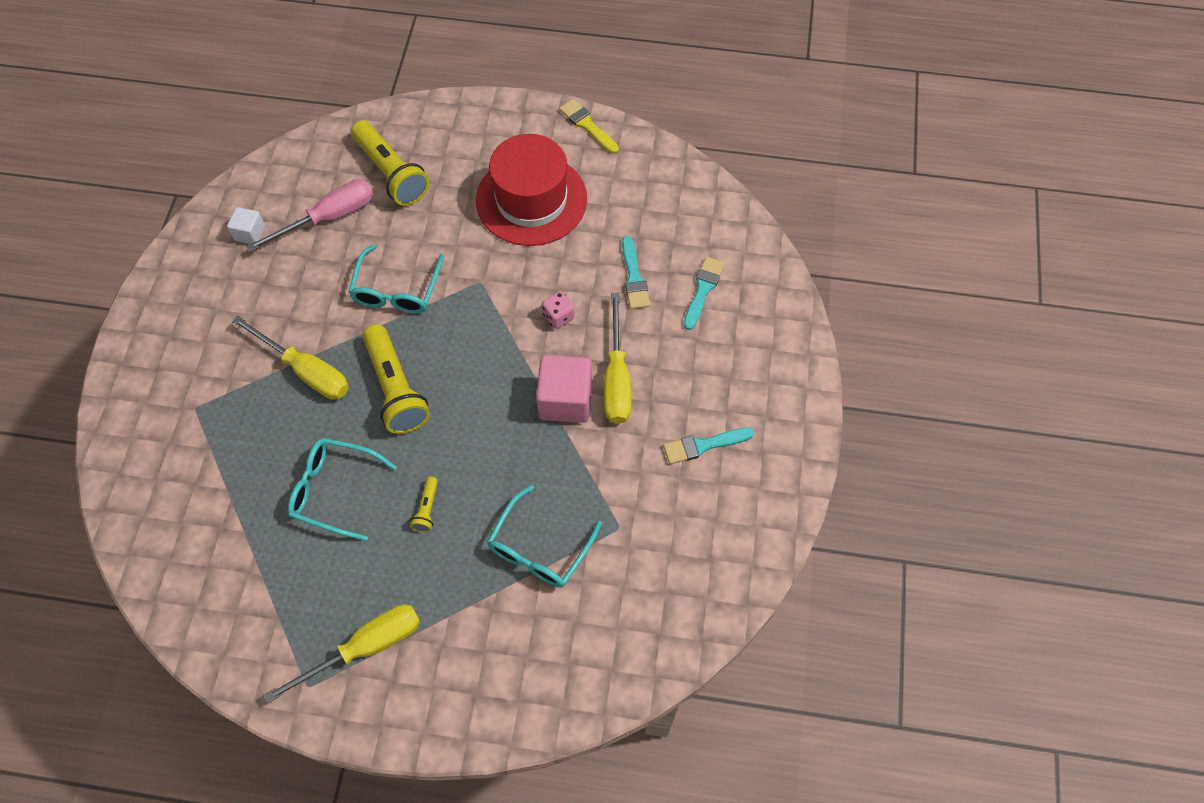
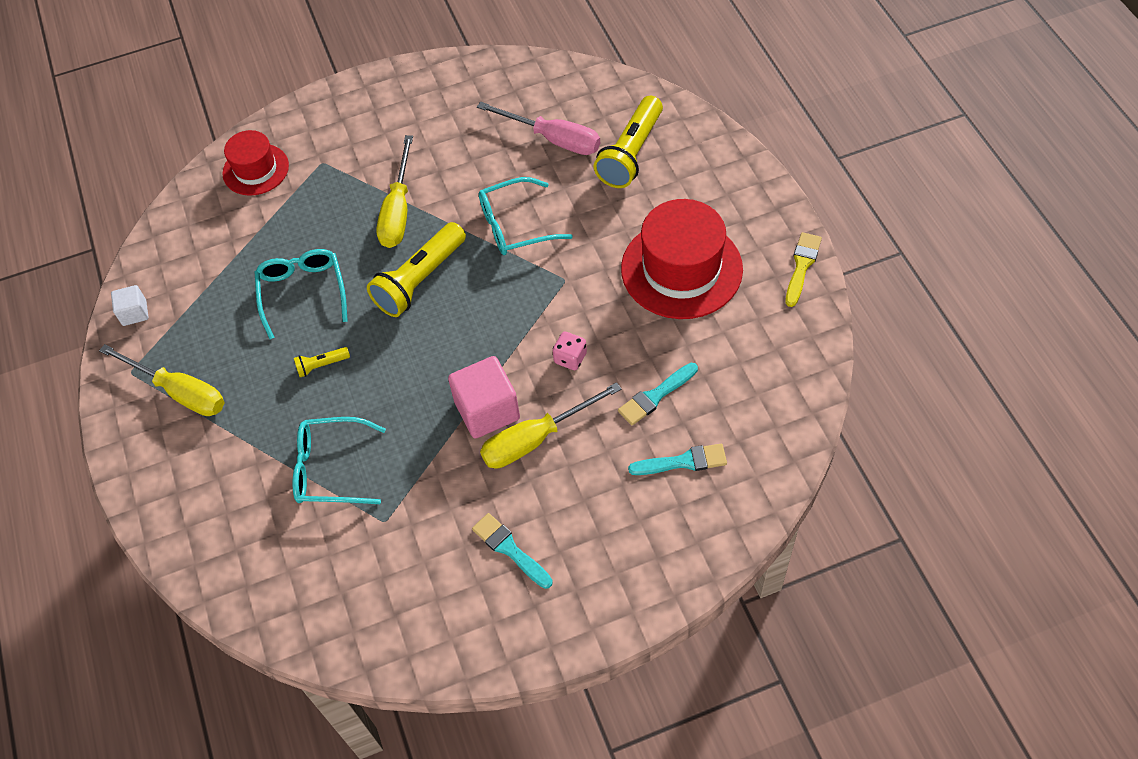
camera: 65 degrees right, 5 degrees down
white cube [227,207,266,244] -> white cube moved to [111,285,149,326]
none -> red hat [222,130,289,196]

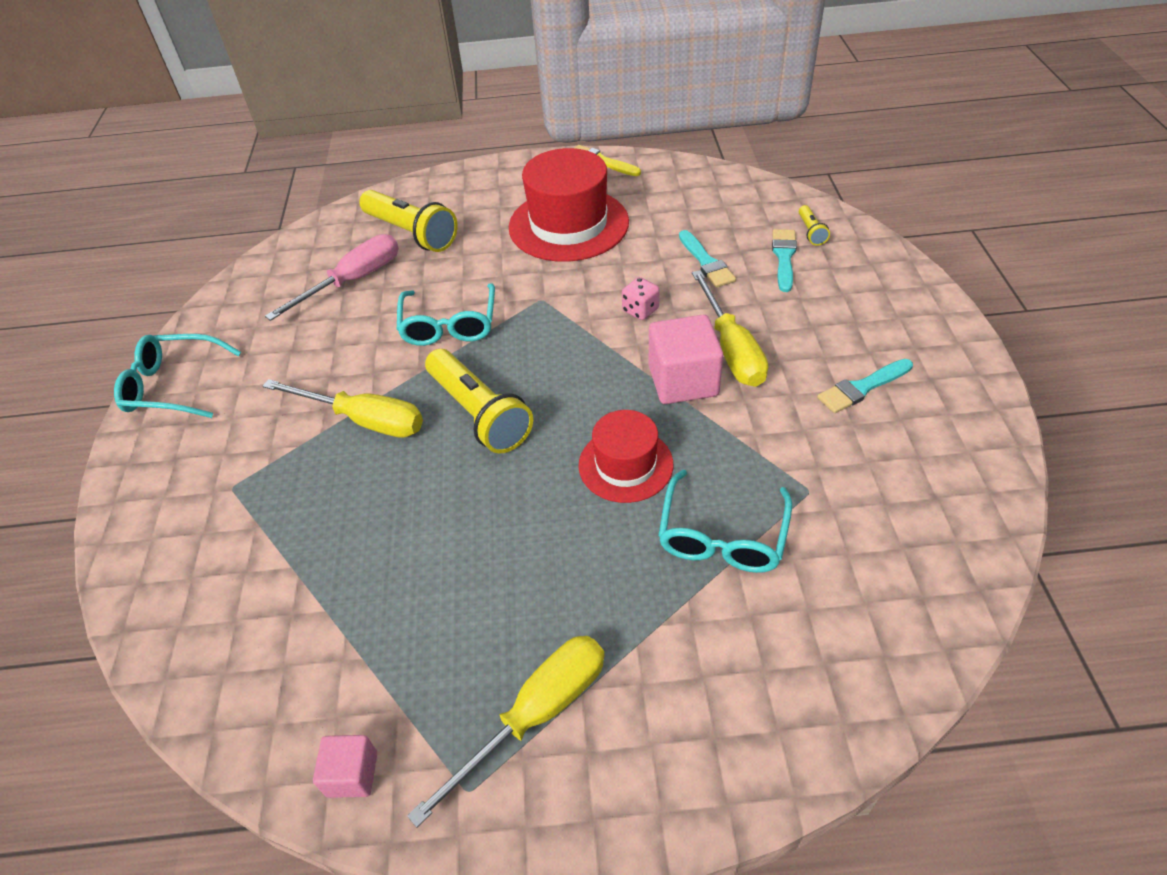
camera: 75 degrees left, 10 degrees down
white cube [111,285,149,326] -> pink cube [313,735,377,798]
red hat [222,130,289,196] -> red hat moved to [579,410,673,503]
turquoise glasses [255,249,348,339] -> turquoise glasses moved to [114,334,241,418]
yellow flashlight [294,347,350,377] -> yellow flashlight moved to [799,205,830,246]

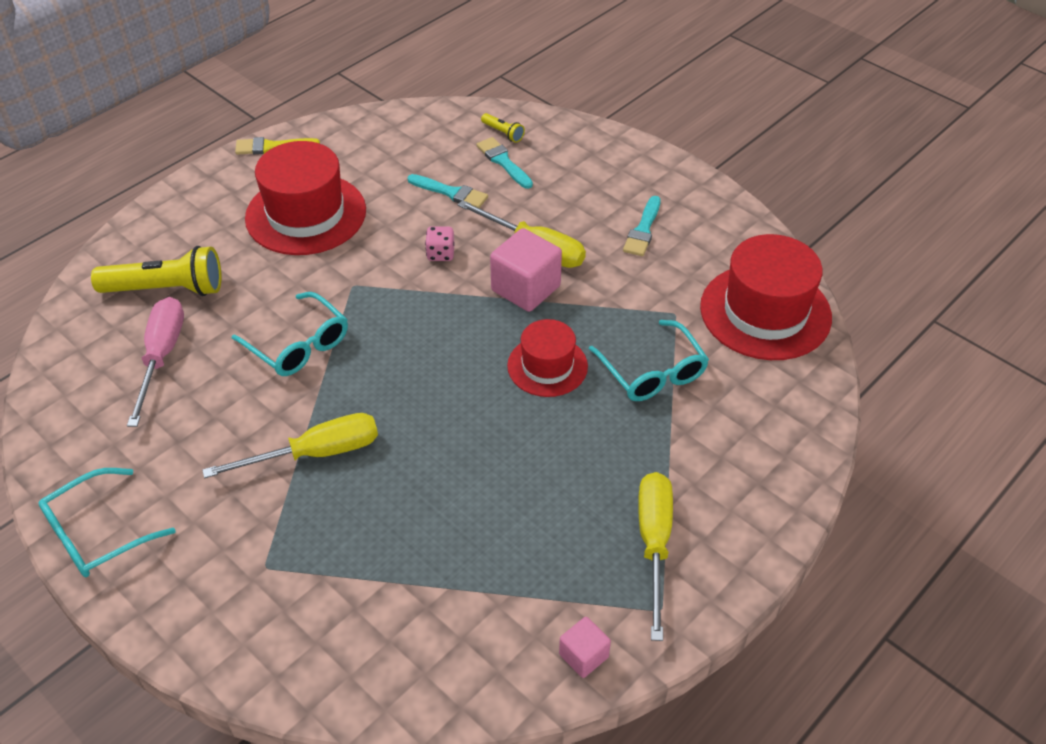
camera: 45 degrees left, 0 degrees up
yellow flashlight [425,349,533,453] -> none
none -> red hat [700,234,832,360]

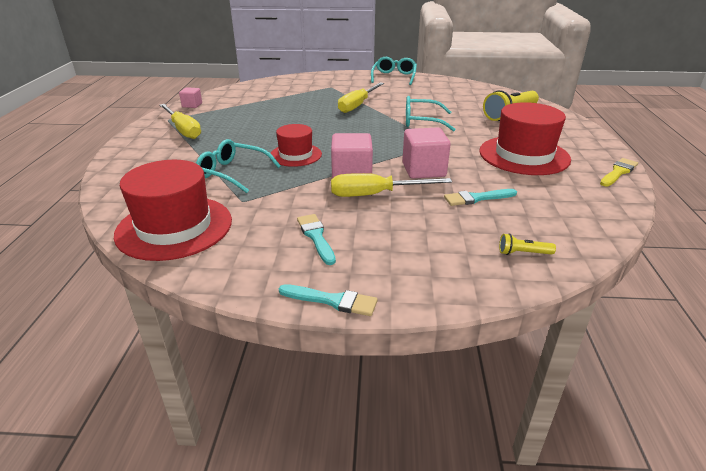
camera: 140 degrees right, 15 degrees down
pink screwdriver [127,297,184,427] -> none
pink dice [425,226,455,261] -> pink cube [402,128,451,179]
turquoise brush [476,137,533,189] -> turquoise brush moved to [279,284,378,316]

